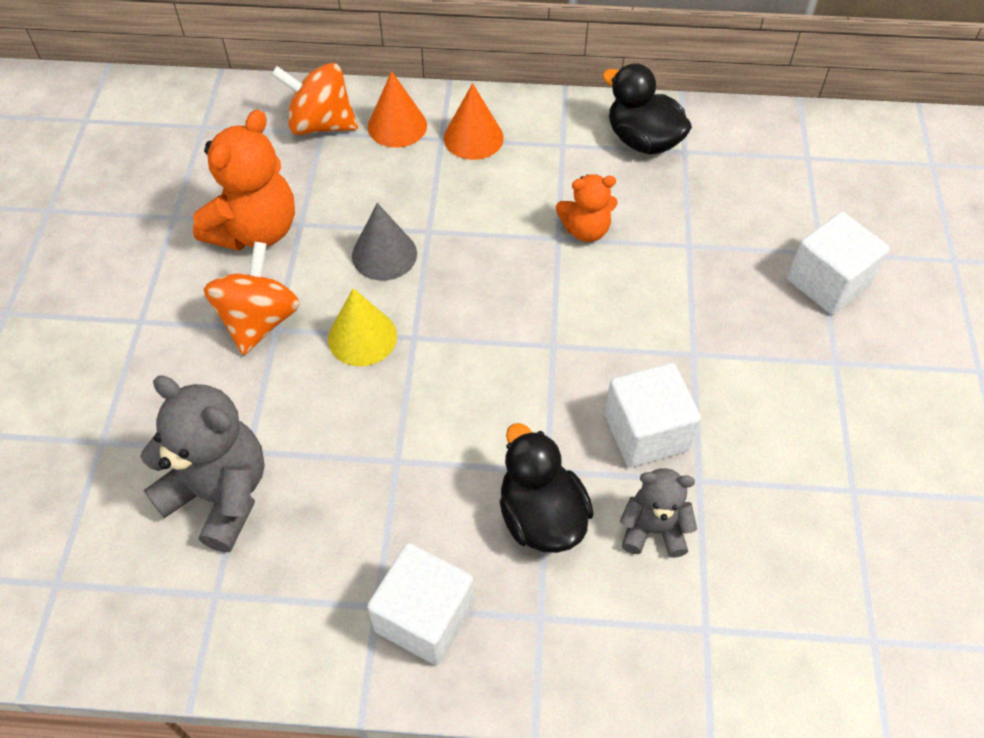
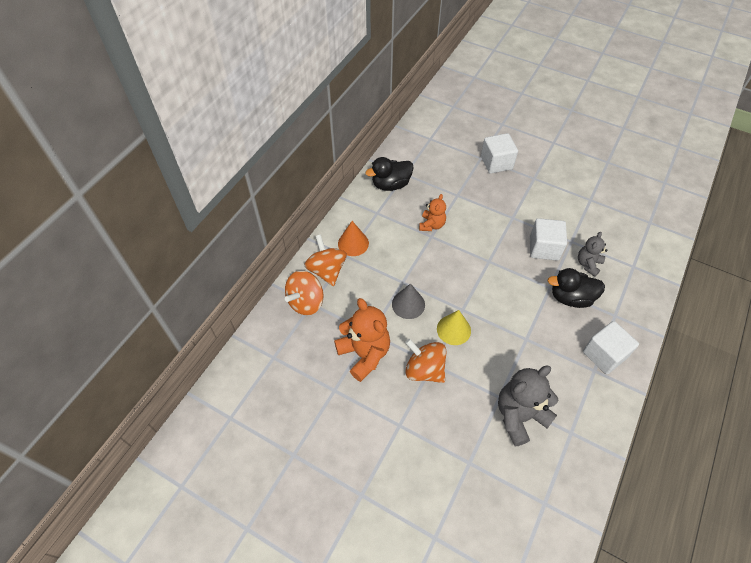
camera: 65 degrees left, 0 degrees up
orange cone [368,71,427,148] -> orange spinning top [304,234,347,286]

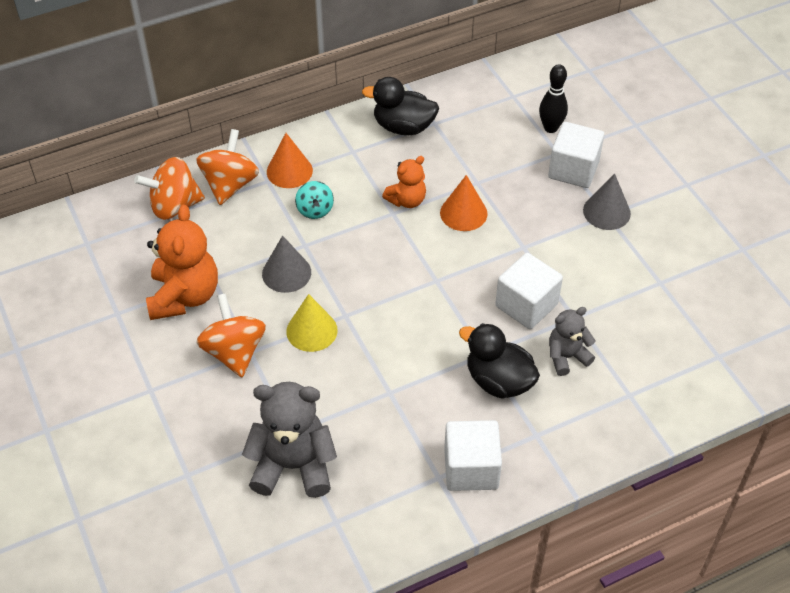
camera: 35 degrees right, 5 degrees down
none -> turquoise spinning top [295,181,334,219]
none -> orange cone [440,175,488,231]
none -> black bowling pin [539,64,568,133]
none -> grey cone [583,174,631,230]

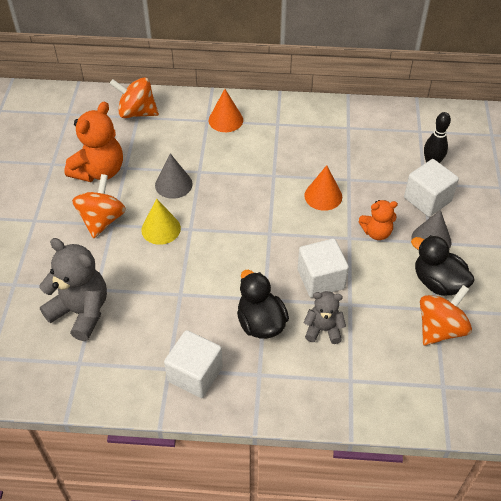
camera: 30 degrees right, 0 degrees up
orange spinning top [196,129,259,205] -> orange spinning top moved to [420,285,472,345]
turquoise spinning top [295,181,334,219] -> none
black duck [362,77,439,135] -> black duck moved to [411,235,475,296]
orange teddy bear [382,156,426,208] -> orange teddy bear moved to [358,200,398,240]

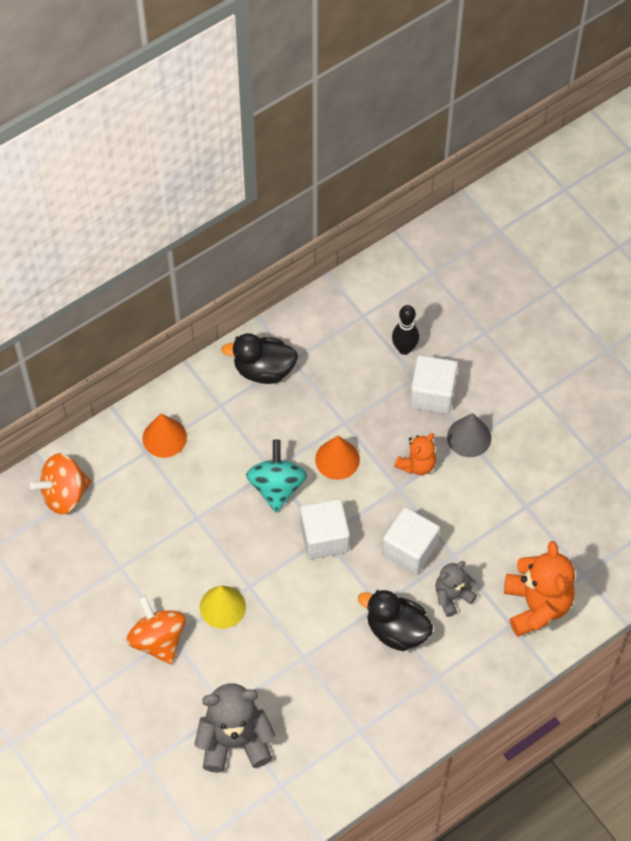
camera: 40 degrees left, 10 degrees up
orange teddy bear [64,101,123,182] -> orange teddy bear moved to [504,541,575,637]
grey cone [155,153,193,199] -> none
white cube [164,330,223,398] -> white cube moved to [300,499,350,559]
black duck [411,235,475,296] -> black duck moved to [221,333,298,384]
orange spinning top [420,285,472,345] -> none
none -> turquoise spinning top [246,440,307,513]

